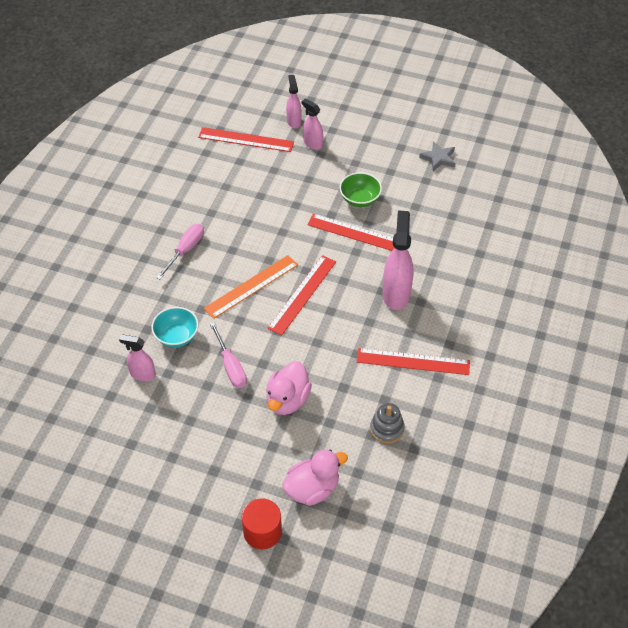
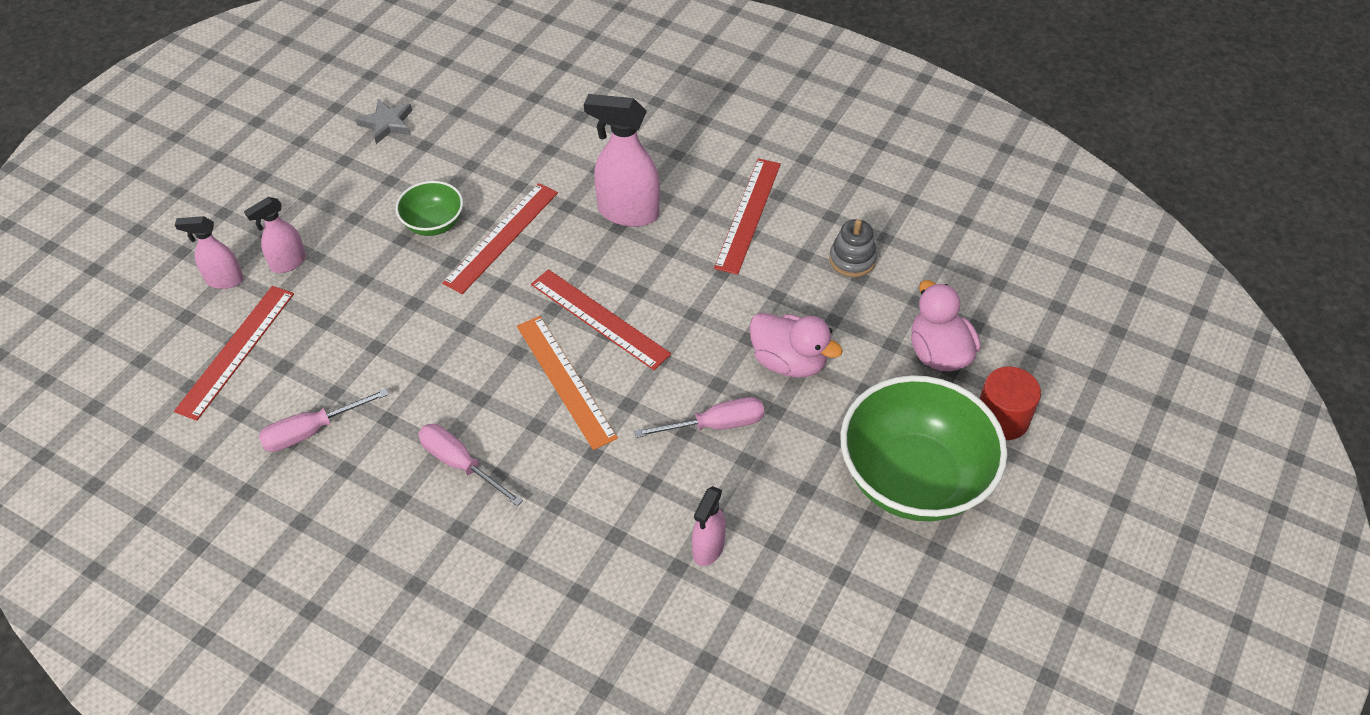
camera: 80 degrees left, 0 degrees up
turquoise bowl [151,307,199,347] -> none
none -> pink screwdriver [258,388,389,452]
none -> green bowl [840,375,1007,521]

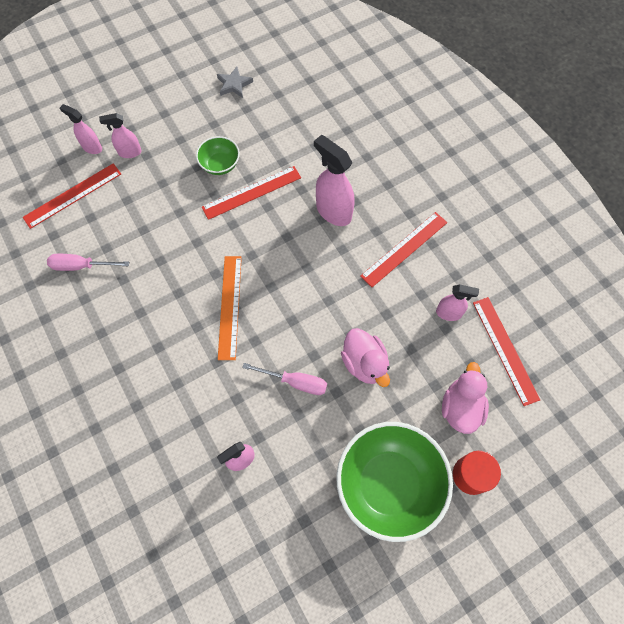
camera: 30 degrees right, 15 degrees up
pink screwdriver [418,424,523,506] -> none
red ruler [531,269,671,370] -> red ruler moved to [473,297,540,406]
grey stacking toy [829,219,877,277] -> pink spray bottle [436,285,479,321]

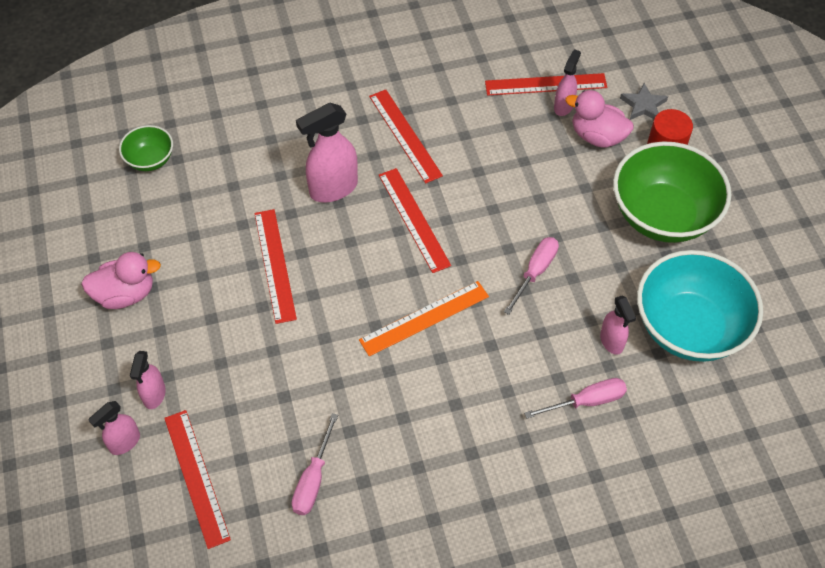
camera: 75 degrees left, 10 degrees down
green bowl [196,136,240,175] -> green bowl moved to [119,125,173,171]
grey star [217,67,253,98] -> grey star moved to [620,83,668,120]
orange ruler [218,256,242,360] -> orange ruler turned 45 degrees counterclockwise [359,281,489,356]
pink duck [341,328,390,387] -> pink duck moved to [81,252,161,309]
pink spray bottle [436,285,479,321] -> pink spray bottle moved to [554,49,581,116]
none -> red ruler [379,168,451,273]
none -> pink screwdriver [524,378,627,419]
none -> turquoise bowl [637,250,763,362]

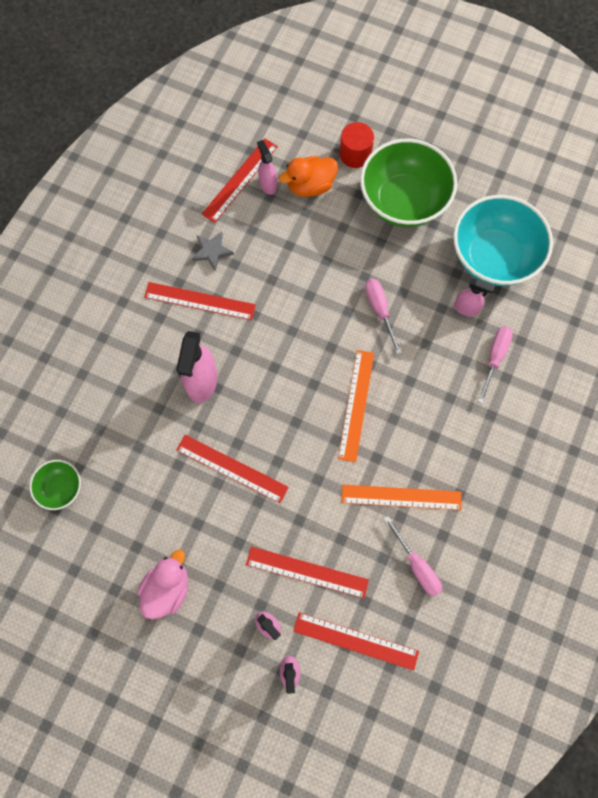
camera: 50 degrees left, 15 degrees up
red ruler [379,168,451,273] -> red ruler moved to [246,546,369,598]
pink duck [565,90,634,148] -> orange duck [279,156,338,197]
grey star [620,83,668,120] -> grey star moved to [192,232,234,271]
none -> orange ruler [342,485,462,510]

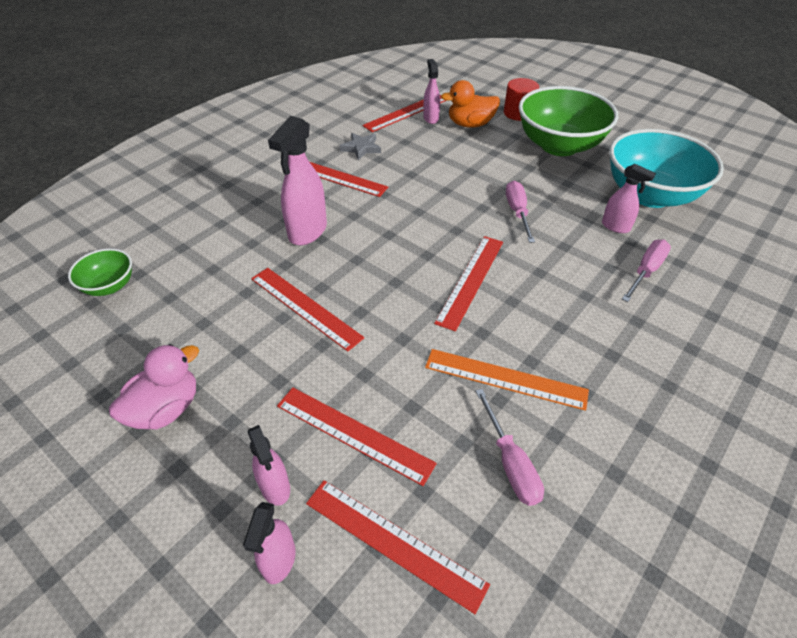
camera: 15 degrees right, 25 degrees down
orange ruler [338,350,374,462] -> red ruler [434,236,503,331]

